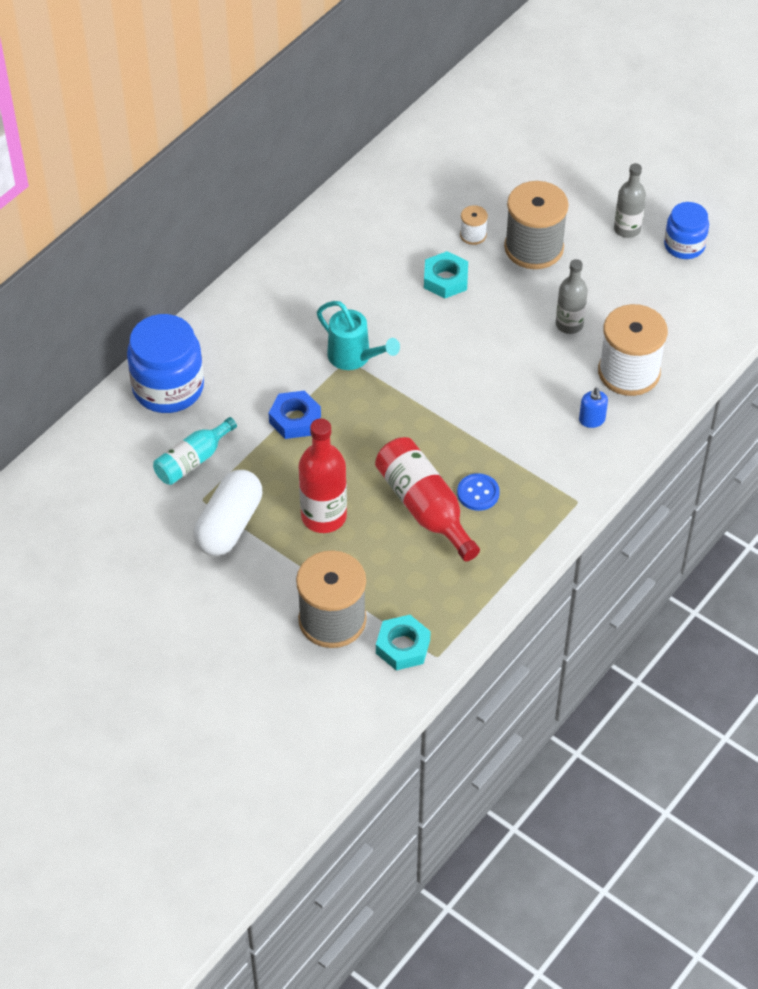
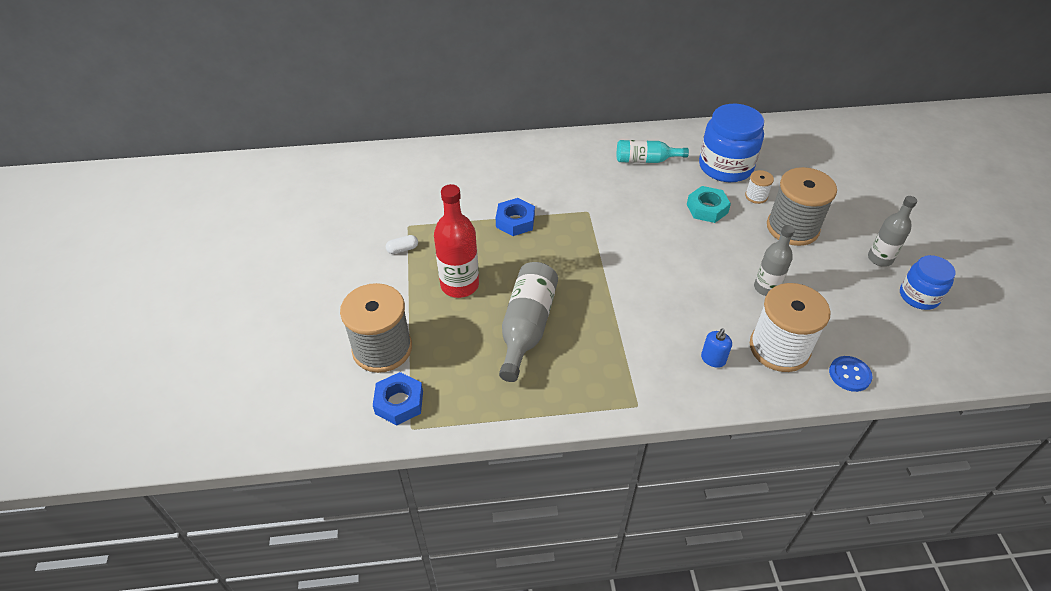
camera: 45 degrees right, 5 degrees down
blue jar [127,314,204,413] -> blue jar moved to [699,104,764,182]
turquoise bottle [153,417,237,485] -> turquoise bottle moved to [617,140,689,163]
white capsule [194,470,262,556] -> white capsule [386,235,418,254], size x0.40
turquoise watering can [317,301,400,370] -> none
red bottle [375,437,480,561] -> grey bottle [499,262,558,382]
turquoise nut [376,615,431,670] -> blue nut [373,372,423,425]
blue button [457,473,500,511] -> blue button moved to [829,356,872,392]

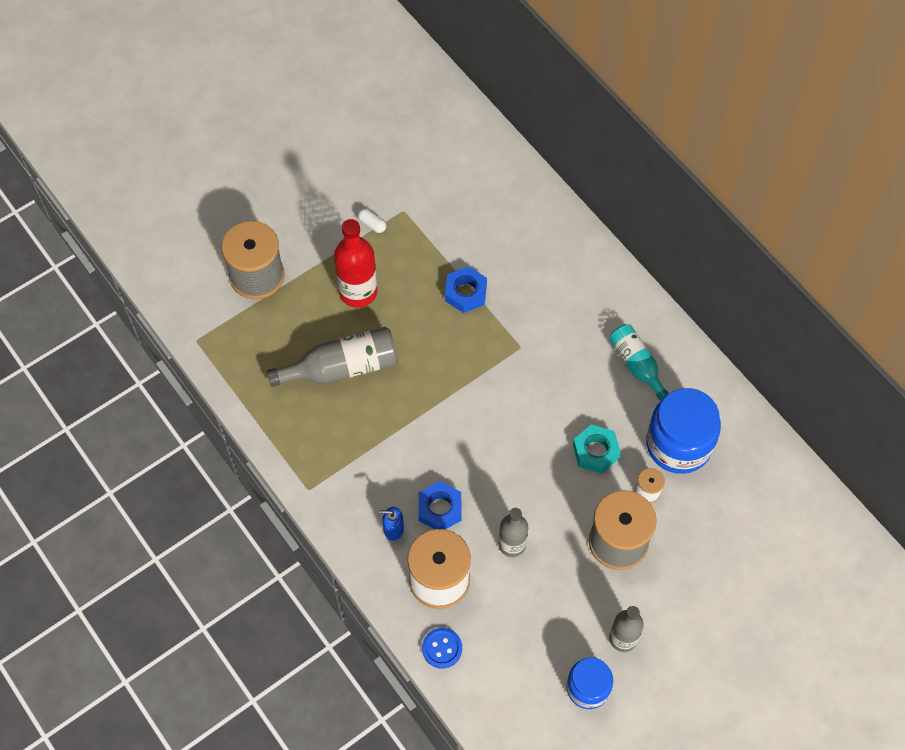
camera: 60 degrees right, 15 degrees up
blue nut [373,372,423,425] -> blue nut moved to [418,481,462,529]

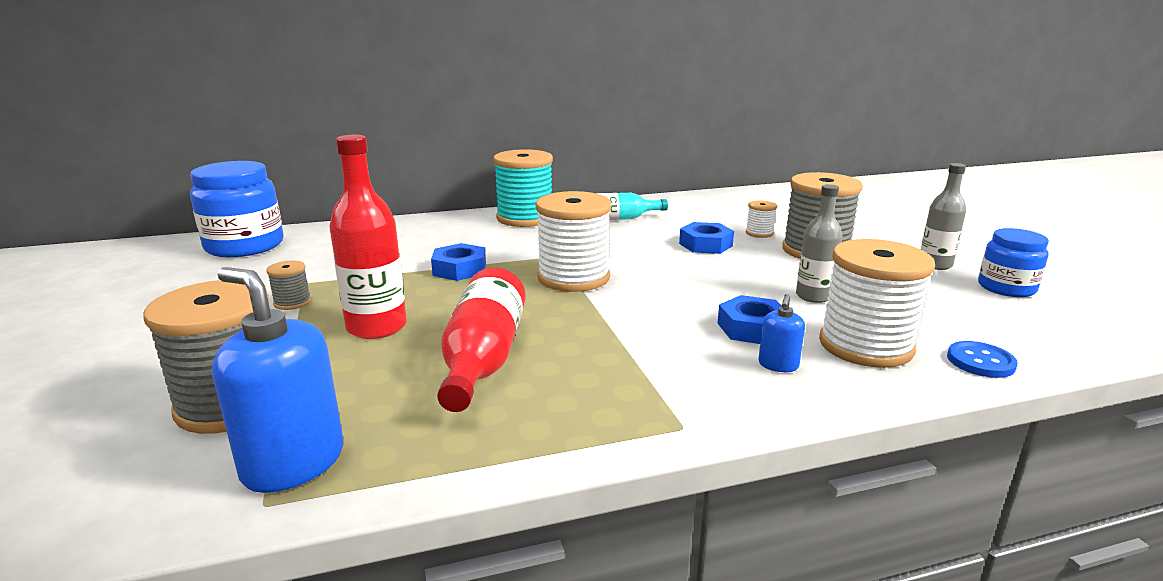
camera: 70 degrees left, 40 degrees down
grey bottle [267,327,398,387] -> red bottle [437,267,526,412]
white capsule [357,208,386,233] -> grey spool [266,260,311,310]
turquoise nut [573,424,621,474] -> blue nut [679,222,734,254]
blue jar [646,388,721,474] -> blue jar moved to [190,161,284,257]
none -> blue soap dispenser [212,267,343,493]
none -> turquoise spool [493,149,553,227]
none -> white spool [536,191,611,292]

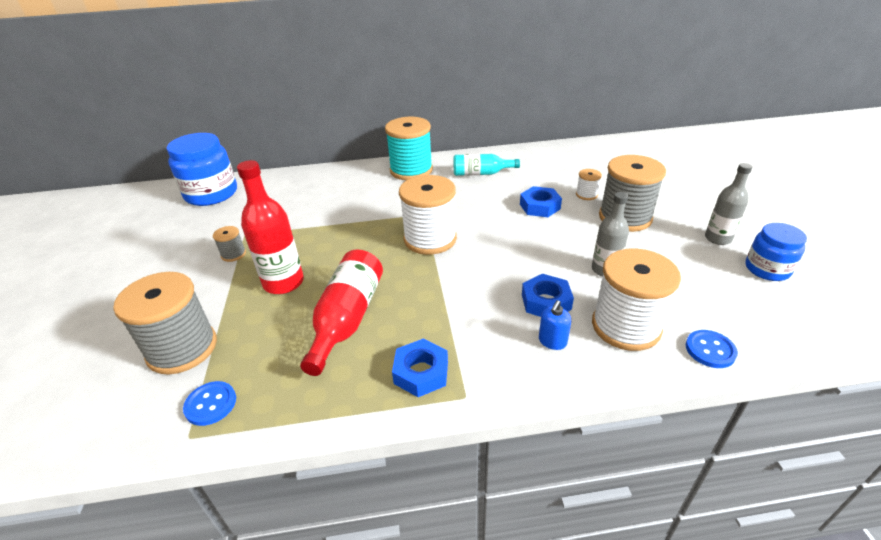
camera: 10 degrees right, 15 degrees up
blue soap dispenser [212,267,343,493] -> blue button [183,381,236,426]
blue nut [431,243,486,281] -> blue nut moved to [392,339,448,397]

